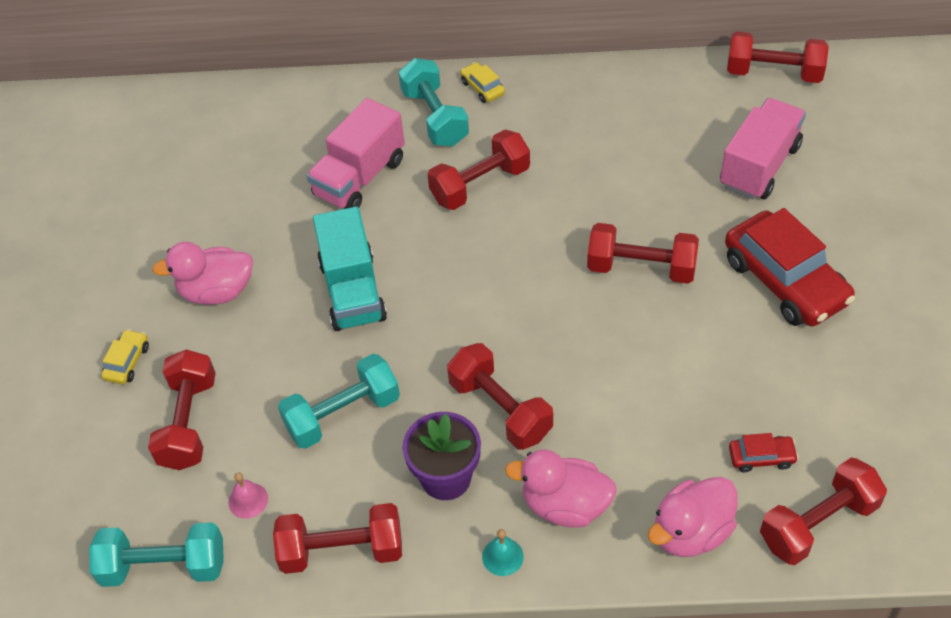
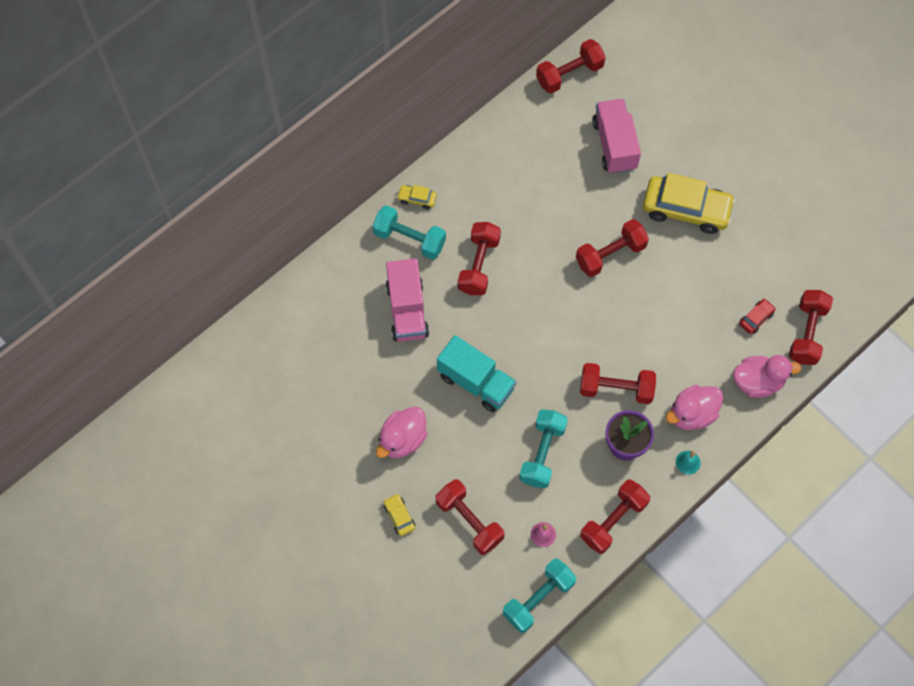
camera: 45 degrees left, 15 degrees up
pink duck [648,477,738,557] -> pink duck turned 105 degrees counterclockwise [733,355,801,398]
red car [725,208,855,326] -> yellow car [643,173,735,234]

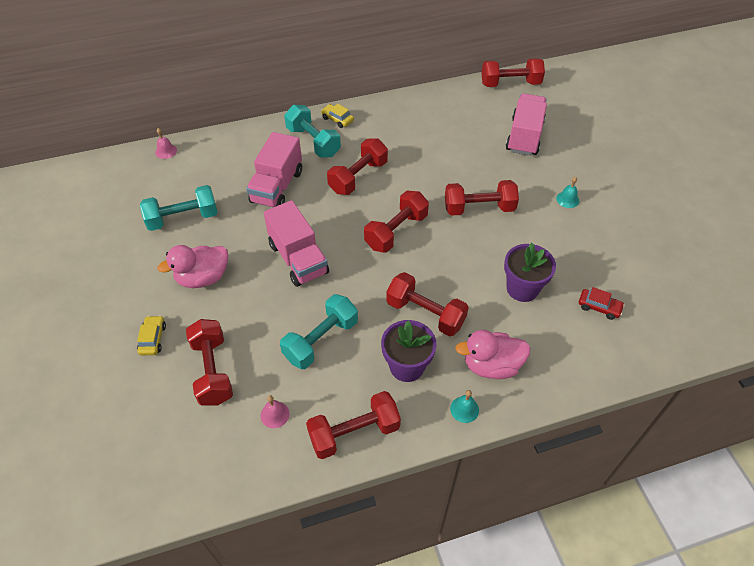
camera: 25 degrees right, 15 degrees down
turquoise truck [437,335,517,412] -> pink truck [264,200,329,287]
turquoise dumbbell [503,558,576,633] -> turquoise dumbbell moved to [140,185,218,231]
yellow car [643,173,735,234] -> turquoise bell [556,177,579,208]
pink duck [733,355,801,398] -> none
red car [739,299,776,334] -> red car turned 45 degrees clockwise [579,287,625,320]
red dumbbell [789,290,833,365] -> red dumbbell moved to [364,191,429,253]
none -> pink bell [155,128,177,159]
none -> purple flower pot [504,243,556,302]

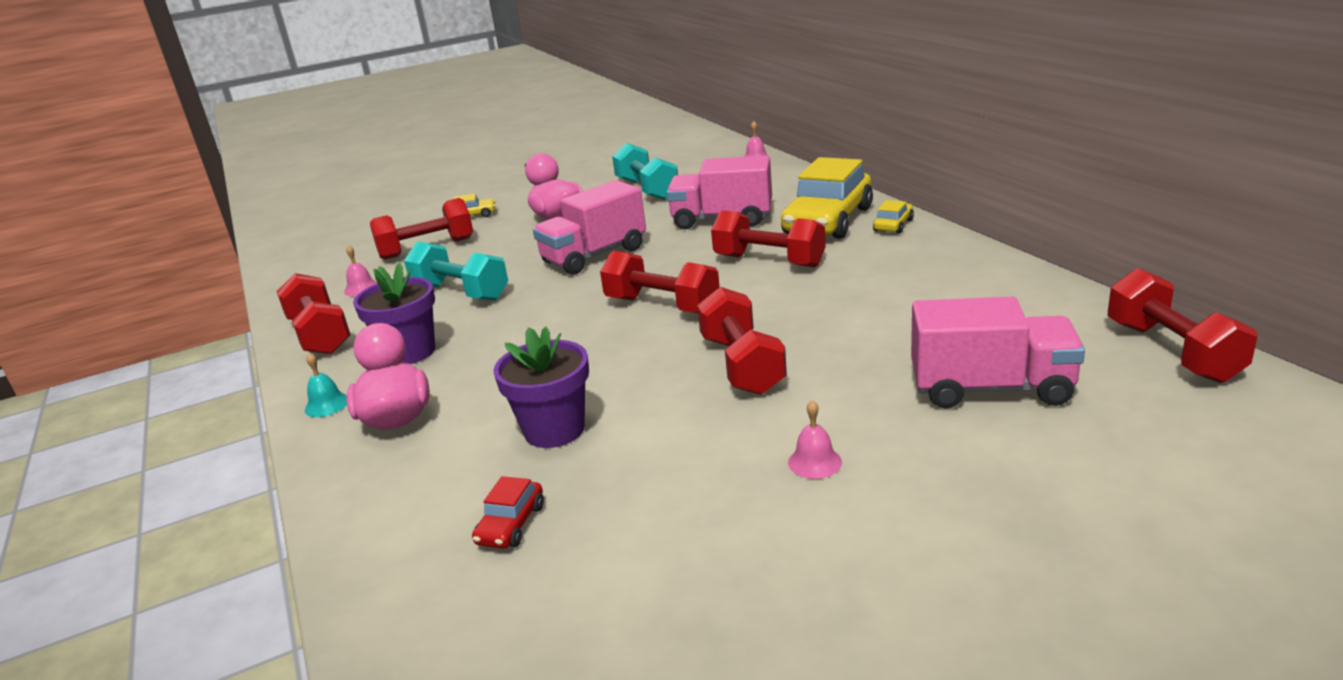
camera: 85 degrees right, 25 degrees down
turquoise dumbbell [284,105,341,157] -> yellow car [781,157,873,239]
red dumbbell [386,272,469,336] -> none
turquoise bell [556,177,579,208] -> pink bell [788,400,842,479]

